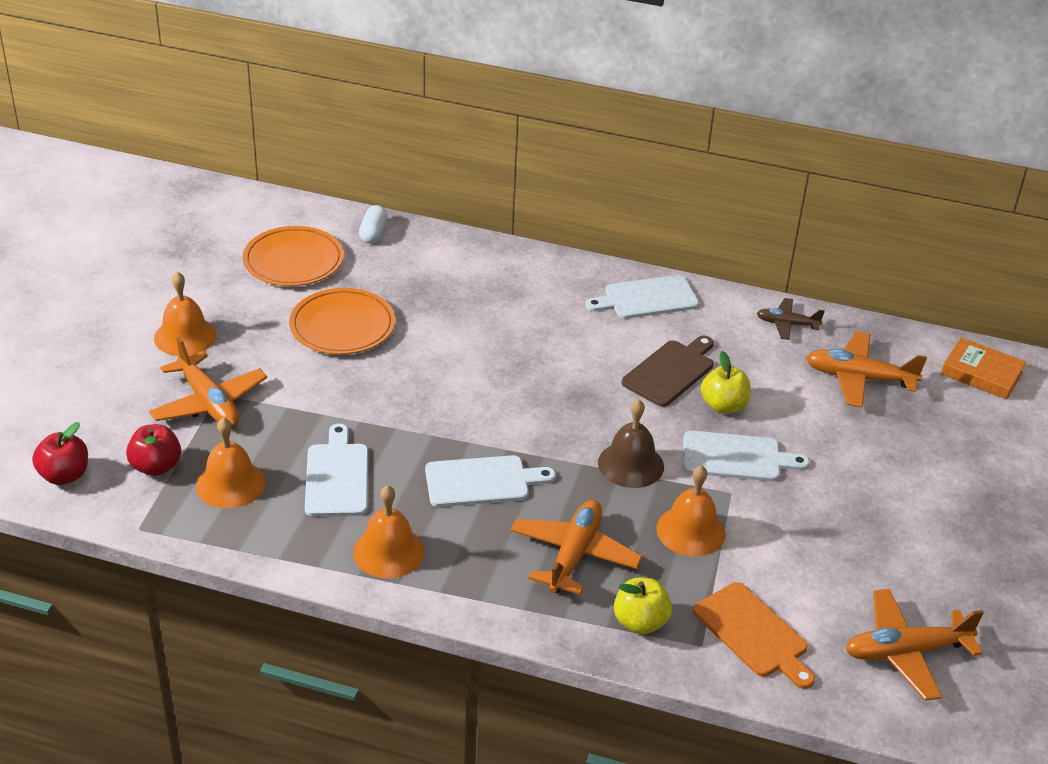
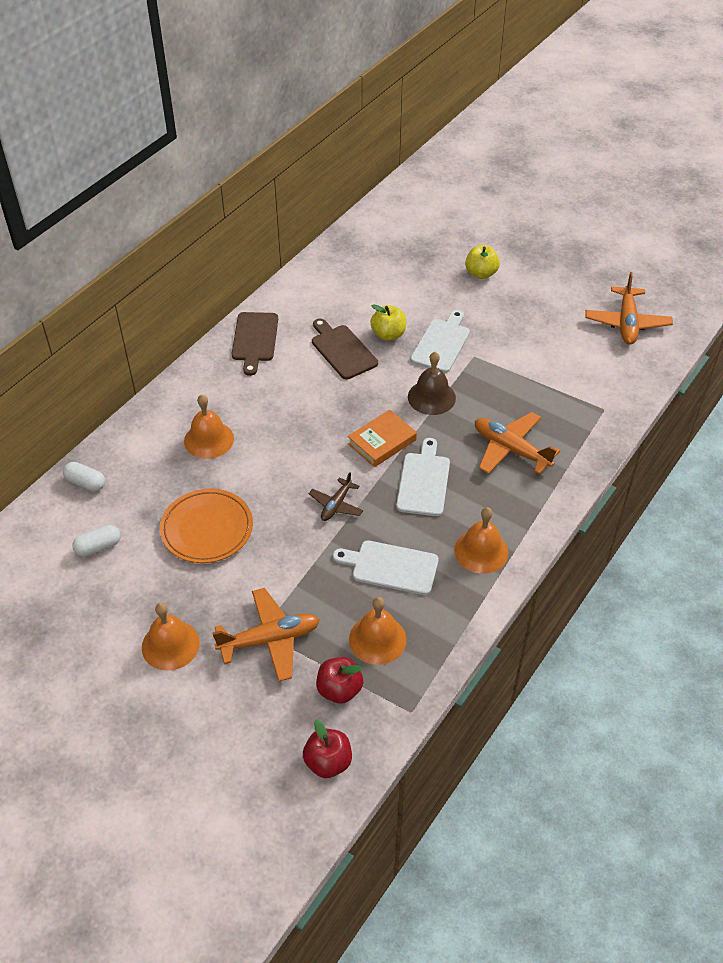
camera: 70 degrees left, 10 degrees up
orange plate [243,226,344,286] -> white capsule [72,525,121,557]
white cutting board [585,275,699,319] -> brown cutting board [232,312,278,376]
yellow apple [614,578,672,634] -> yellow apple moved to [465,245,500,279]
orange bell [656,465,726,556] -> orange bell moved to [184,395,234,459]
orange cutting board [693,582,815,689] -> none
brown plane [757,298,825,340] -> brown plane moved to [309,472,363,521]
orange plane [806,331,927,408] -> none
orange book [941,337,1026,399] -> orange book moved to [348,410,417,467]

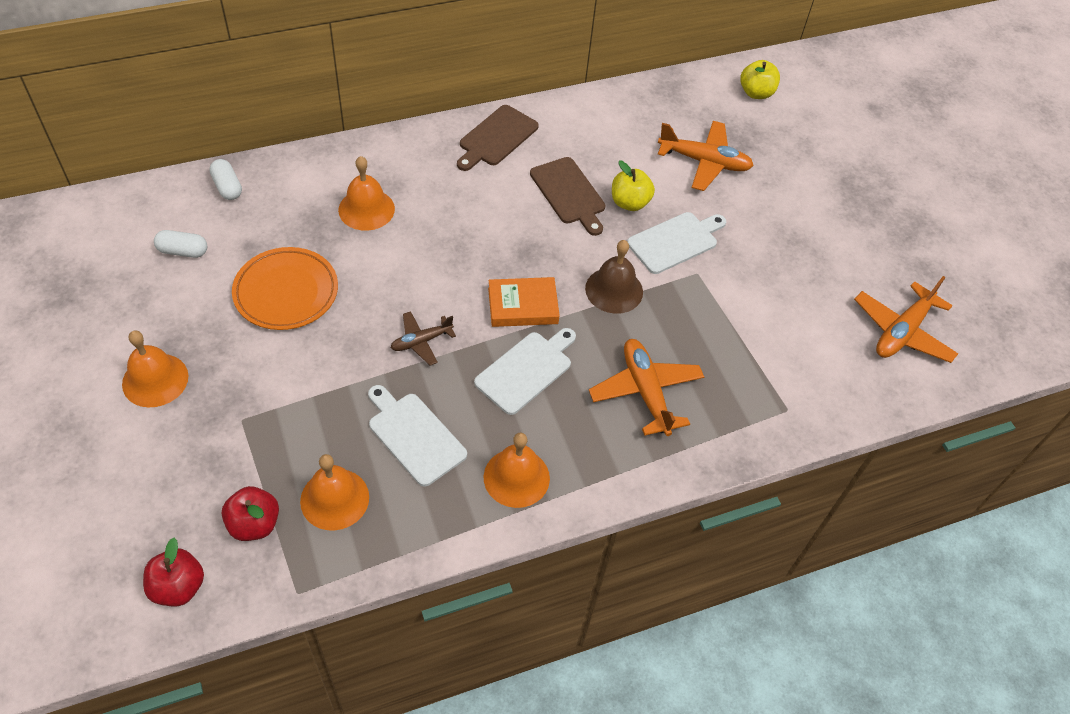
camera: 30 degrees right, 5 degrees up
orange plane [212,588,320,682] -> orange plane moved to [658,121,754,191]
brown cutting board [312,318,378,380] -> brown cutting board turned 150 degrees clockwise [530,157,605,236]
yellow apple [465,245,500,279] -> yellow apple moved to [740,60,780,99]

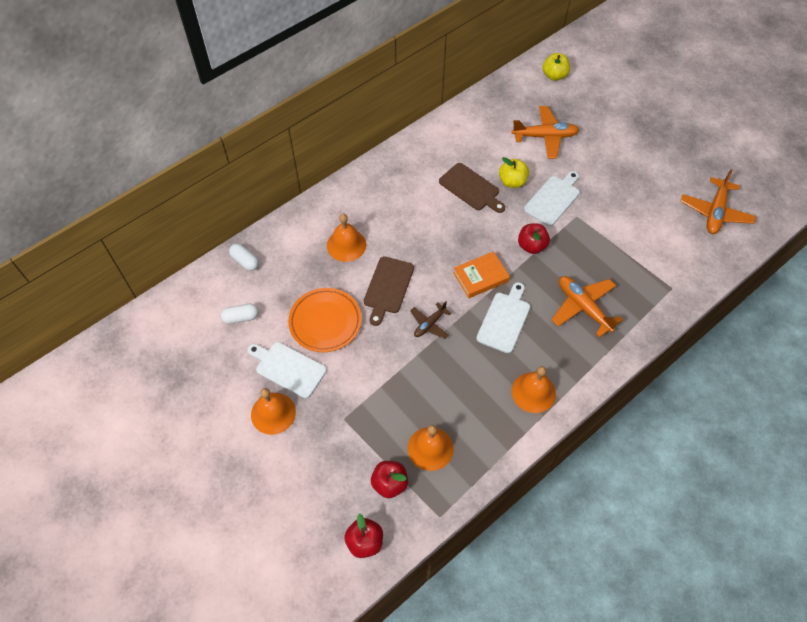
camera: 15 degrees left, 5 degrees up
white cutting board [368,385,467,486] -> white cutting board moved to [247,342,327,399]
brown cutting board [457,105,539,171] -> brown cutting board moved to [364,256,414,326]
brown bell [585,240,643,314] -> red apple [518,223,550,254]

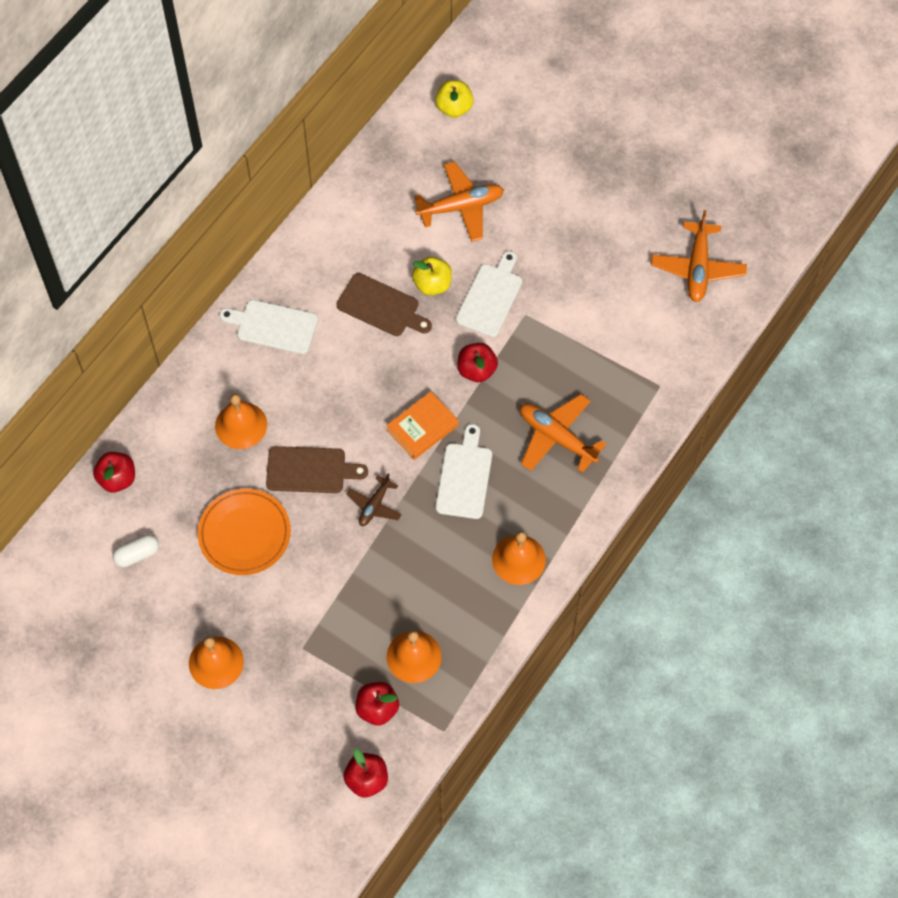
camera: 15 degrees left, 5 degrees up
white capsule [229,243,259,271] -> red apple [93,452,135,492]
white cutting board [247,342,327,399] -> white cutting board moved to [219,300,318,354]
brown cutting board [364,256,414,326] -> brown cutting board turned 90 degrees counterclockwise [266,446,368,493]

